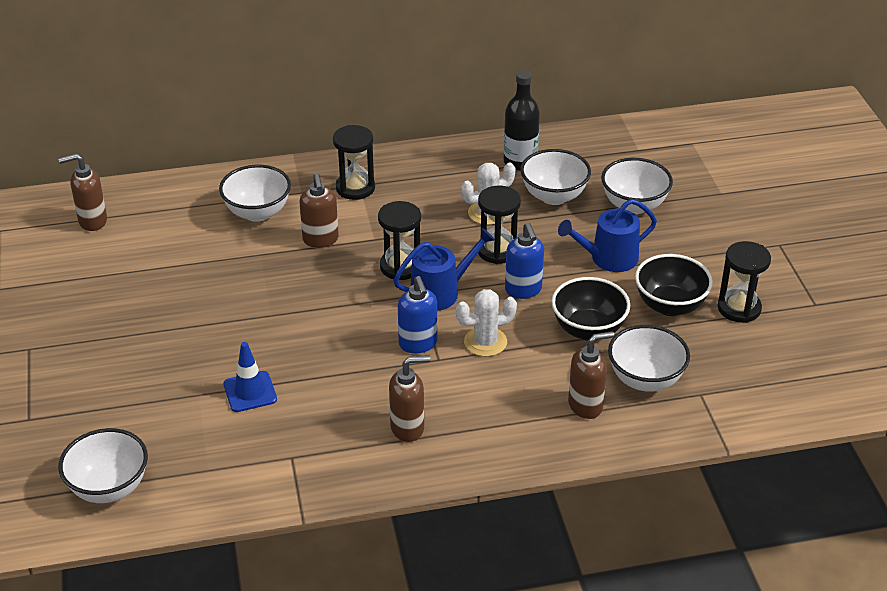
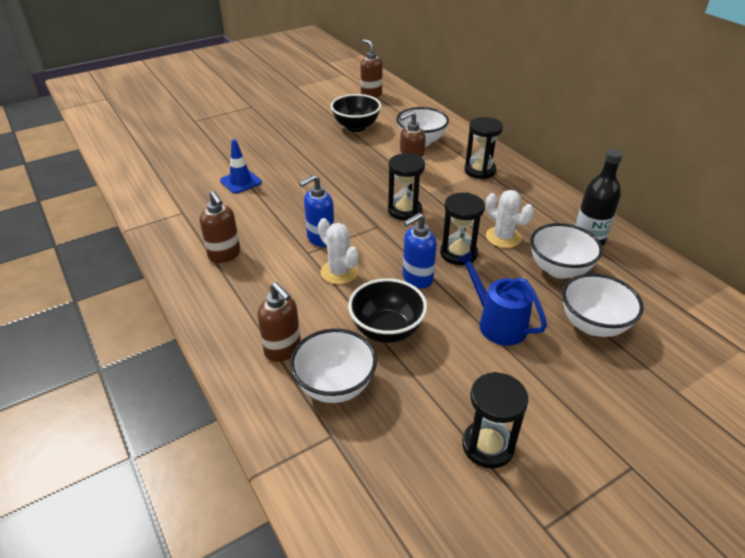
camera: 70 degrees right, 0 degrees up
white bowl [58,428,148,503] -> none
blue watering can [393,228,495,311] -> none
black bowl [635,254,713,316] -> black bowl moved to [331,94,381,132]

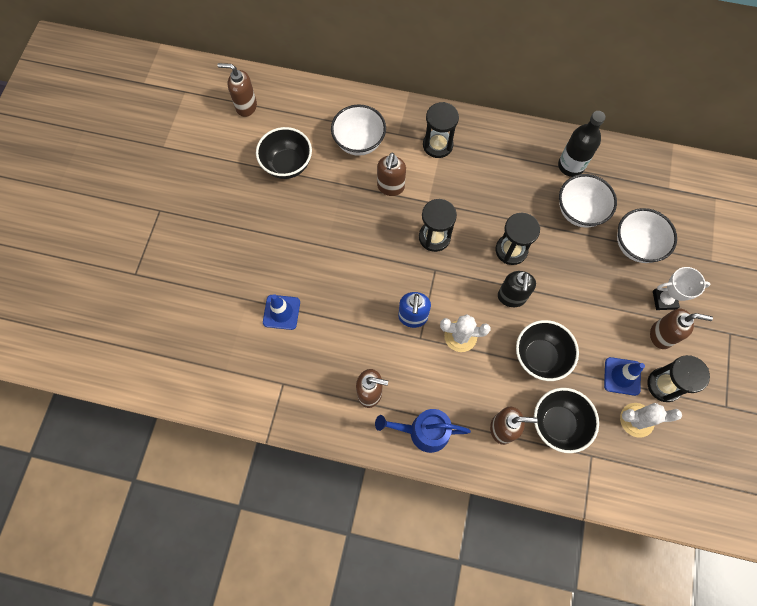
camera: 45 degrees left, 30 degrees up
white bowl [290,328,377,403] -> black bowl [534,388,599,453]
blue soap dispenser [403,213,437,288] -> black soap dispenser [498,271,536,307]
blue watering can [456,251,547,346] -> blue watering can moved to [375,409,471,453]
white cactus [486,190,534,248] -> white cactus moved to [620,403,682,438]
none -> blue traffic cone [604,357,645,396]
none -> brown soap dispenser [650,309,713,349]
none -> white trophy [653,267,710,310]

